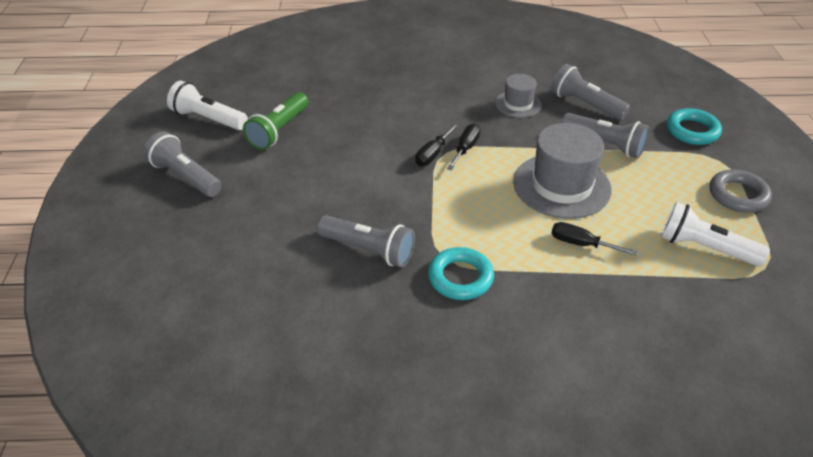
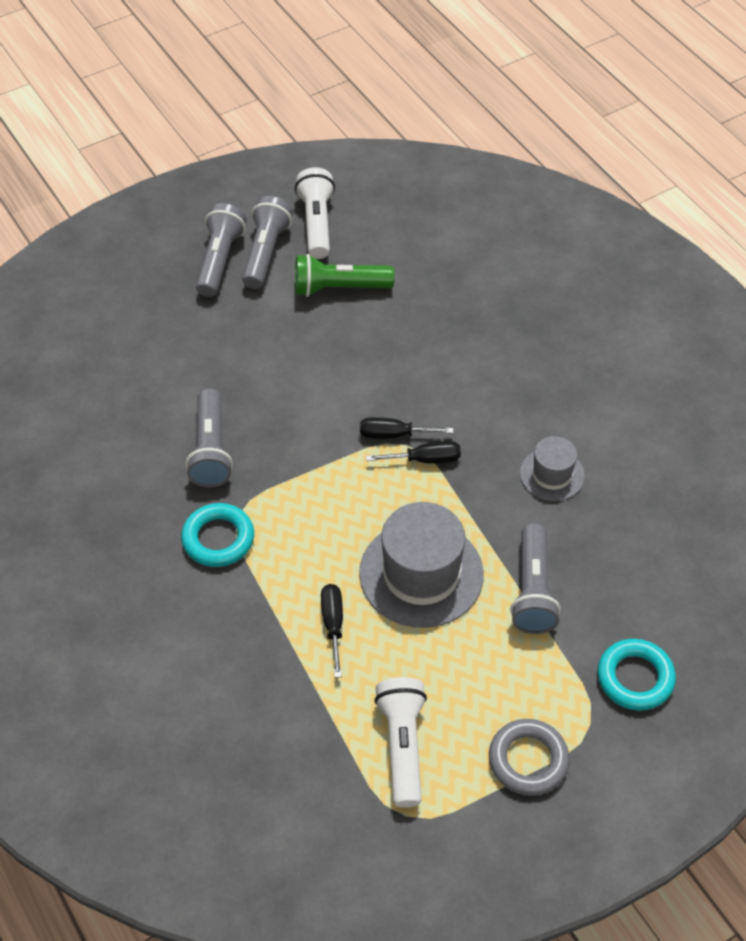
camera: 60 degrees right, 10 degrees up
grey flashlight [551,64,630,120] -> grey flashlight moved to [242,196,293,289]

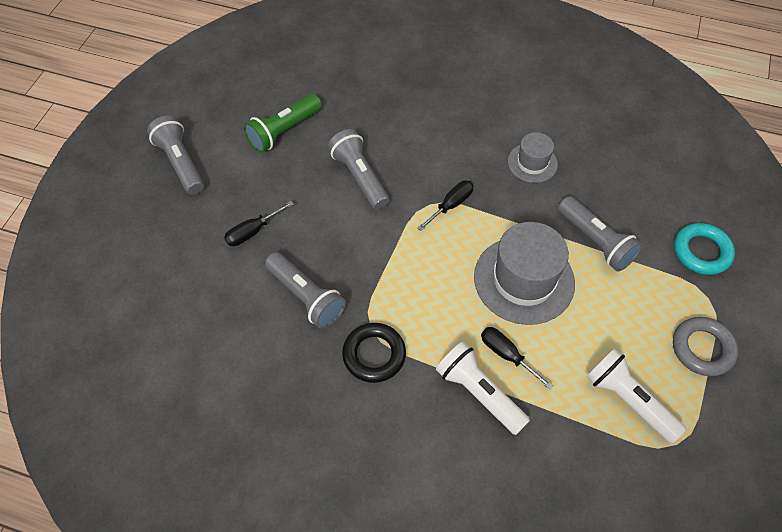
camera: 40 degrees left, 5 degrees up
turquoise ring [181,503,254,567] -> black ring [342,323,406,383]
grey flashlight [242,196,293,289] -> grey flashlight moved to [328,129,389,210]
white flashlight [295,167,335,259] -> white flashlight moved to [436,341,530,435]
black screwdriver [360,417,453,439] -> black screwdriver moved to [224,201,294,246]

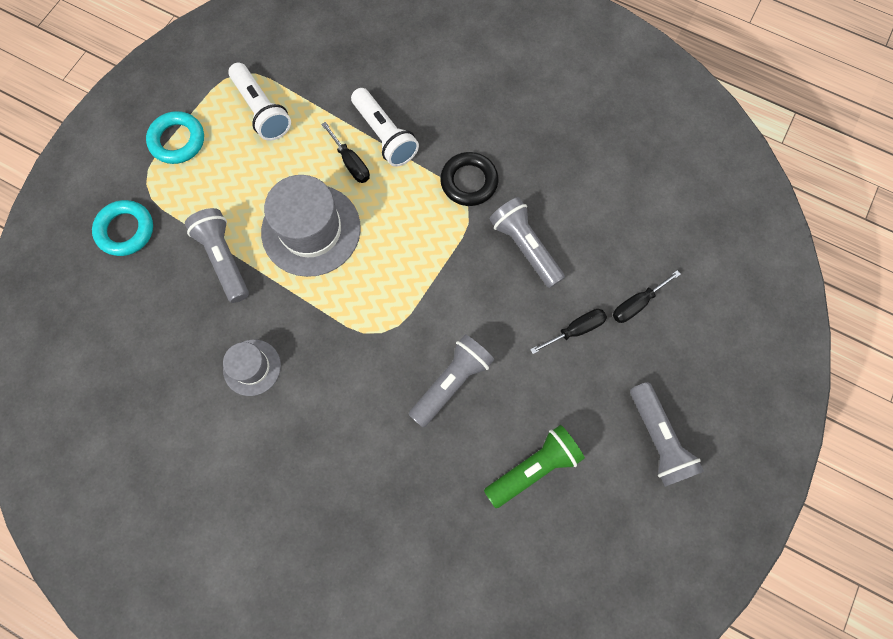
camera: 170 degrees left, 15 degrees up
grey flashlight [328,129,389,210] -> grey flashlight turned 120 degrees counterclockwise [408,334,494,428]
black screwdriver [417,181,474,231] -> black screwdriver moved to [613,270,681,323]
grey ring [673,317,739,376] -> turquoise ring [146,111,204,164]

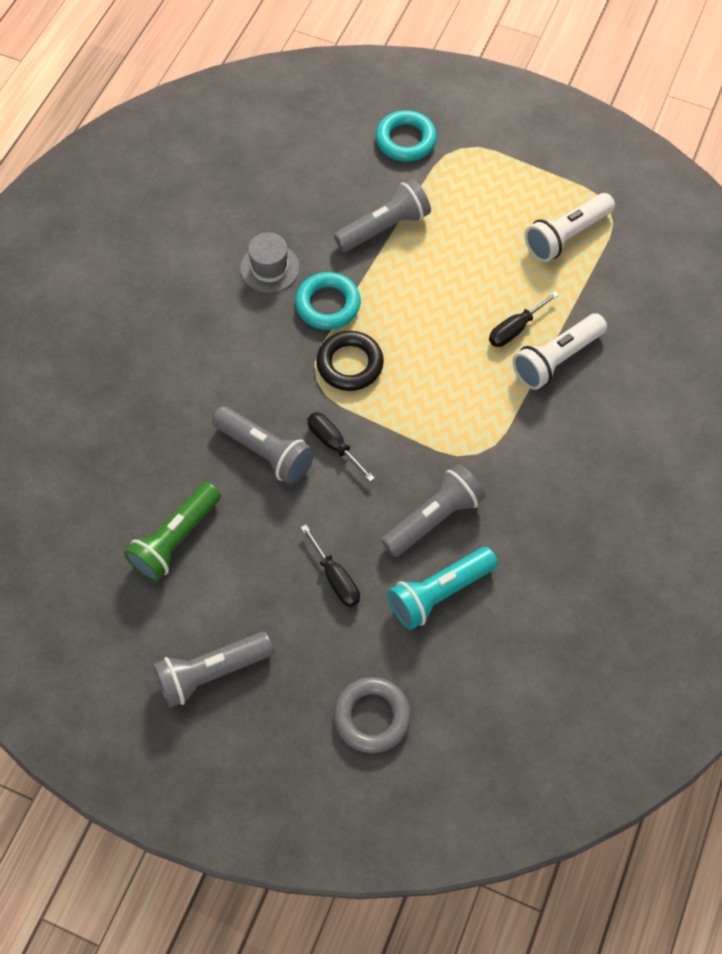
camera: 85 degrees right, 10 degrees down
turquoise ring [146,111,204,164] -> turquoise ring moved to [295,272,361,330]
grey hat [261,175,361,277] -> none
black ring [440,152,498,206] -> black ring moved to [316,331,384,391]
green flashlight [484,425,585,508] -> green flashlight turned 75 degrees clockwise [124,482,221,582]
black screwdriver [613,270,681,323] -> black screwdriver moved to [307,412,375,482]
none -> grey ring [334,677,411,753]
none -> turquoise flashlight [388,547,498,630]

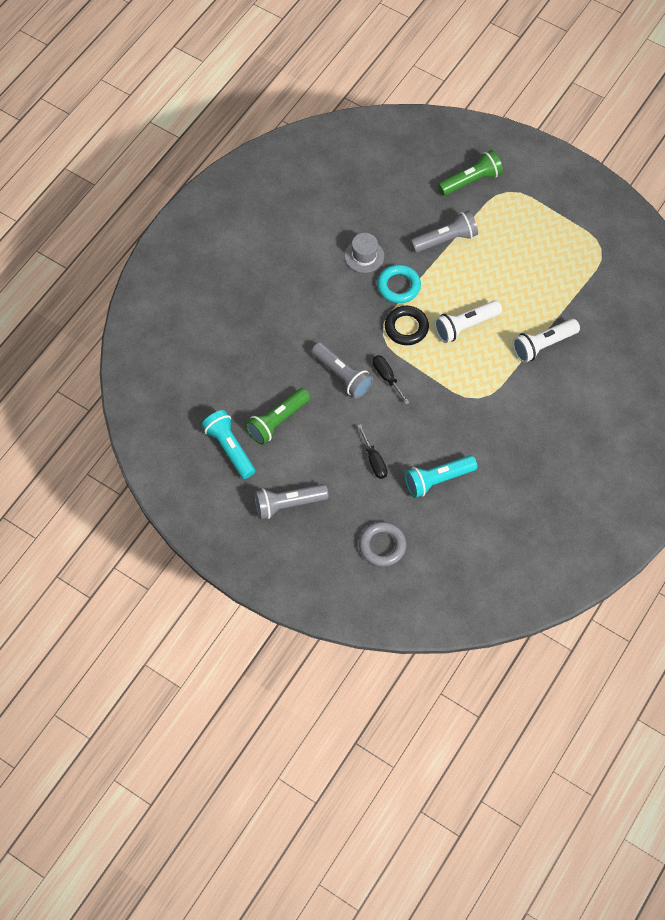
camera: 10 degrees right, 0 degrees up
turquoise ring [376,110,437,162] -> green flashlight [438,150,503,196]
grey flashlight [381,464,485,557] -> none
black screwdriver [489,291,559,347] -> none
white flashlight [525,193,615,262] -> white flashlight moved to [434,300,502,343]
none -> turquoise flashlight [202,410,255,479]

